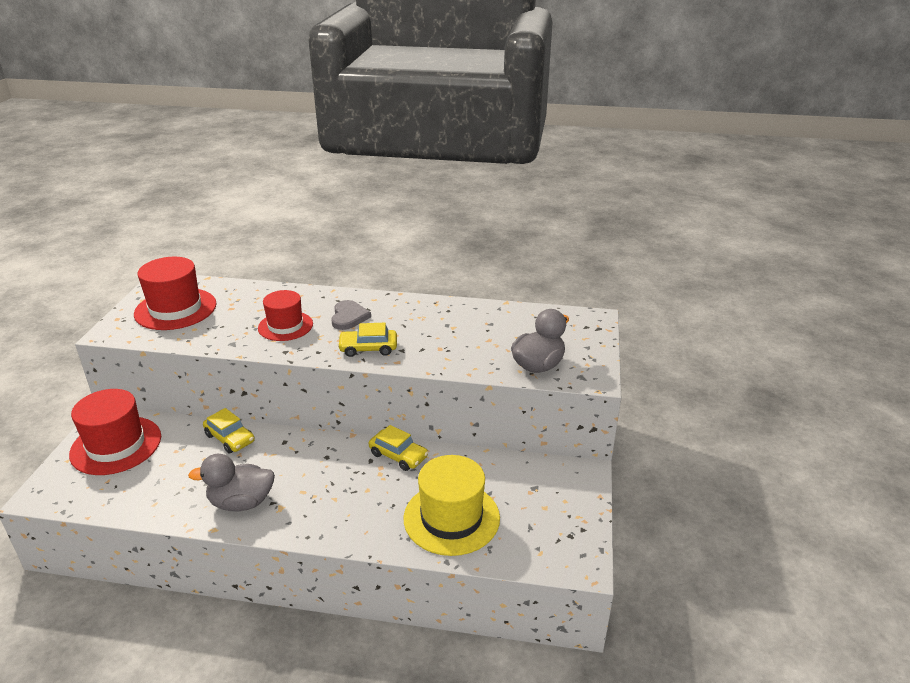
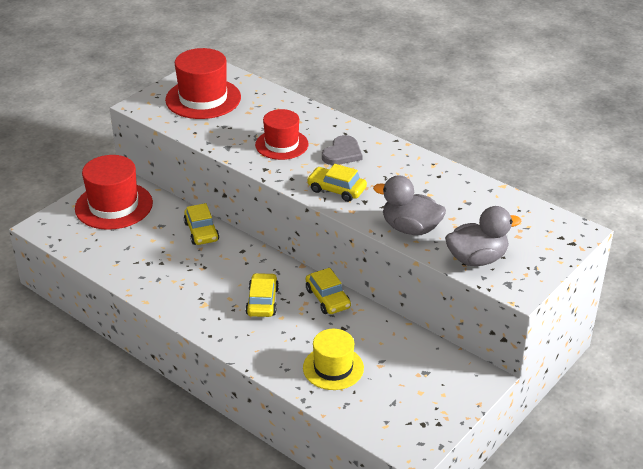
camera: 30 degrees right, 5 degrees up
grey duck [188,454,275,511] -> grey duck moved to [373,175,446,235]
yellow hat [404,455,500,556] -> yellow hat [303,329,364,390], size x0.67
none -> yellow car [245,273,279,317]

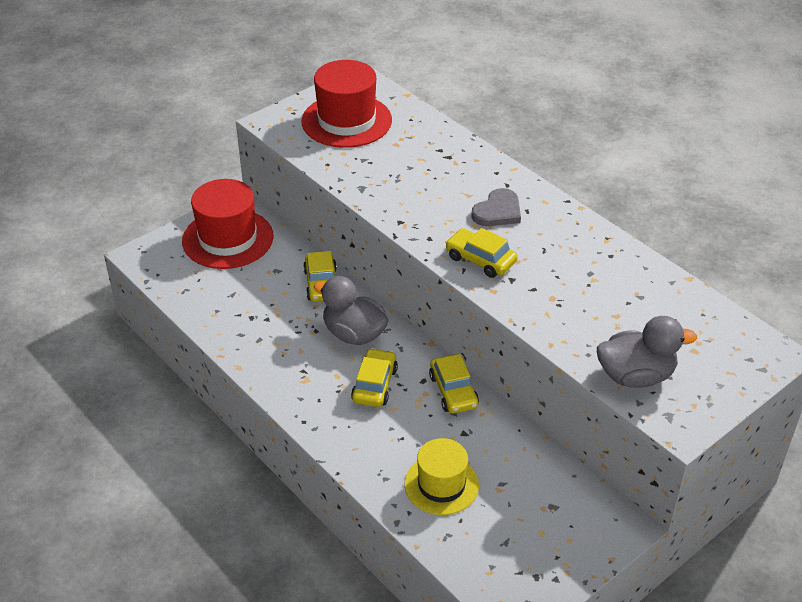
camera: 10 degrees right, 5 degrees up
red hat [255,109,309,160] -> none
grey duck [373,175,446,235] -> grey duck moved to [314,276,388,345]

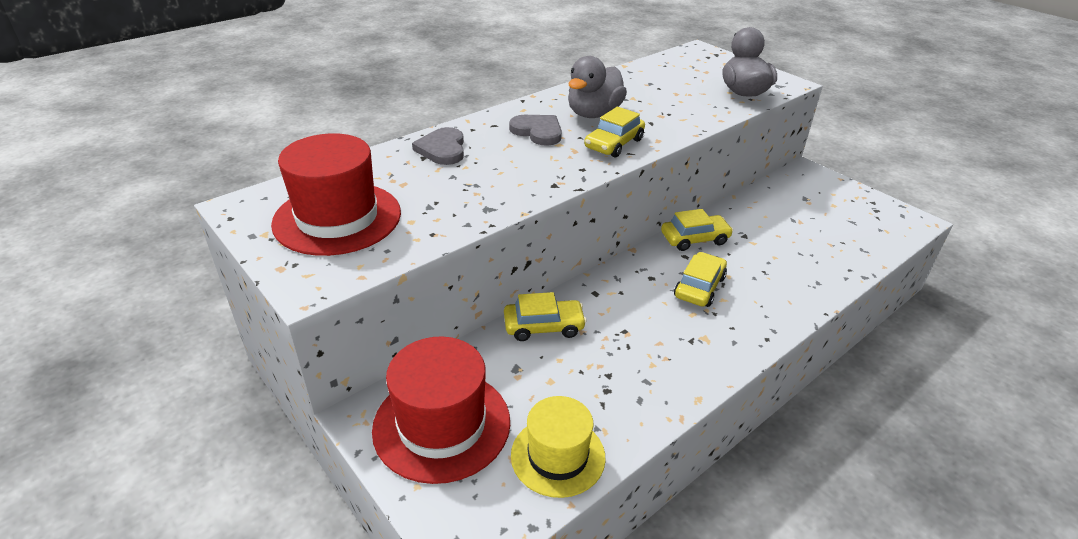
camera: 90 degrees left, 5 degrees down
grey duck [314,276,388,345] -> grey duck moved to [568,56,627,118]
yellow car [351,348,398,407] -> yellow car turned 105 degrees clockwise [674,252,727,307]
yellow hat [405,438,479,515] -> yellow hat moved to [511,396,606,498]
none -> grey heart [412,127,464,165]

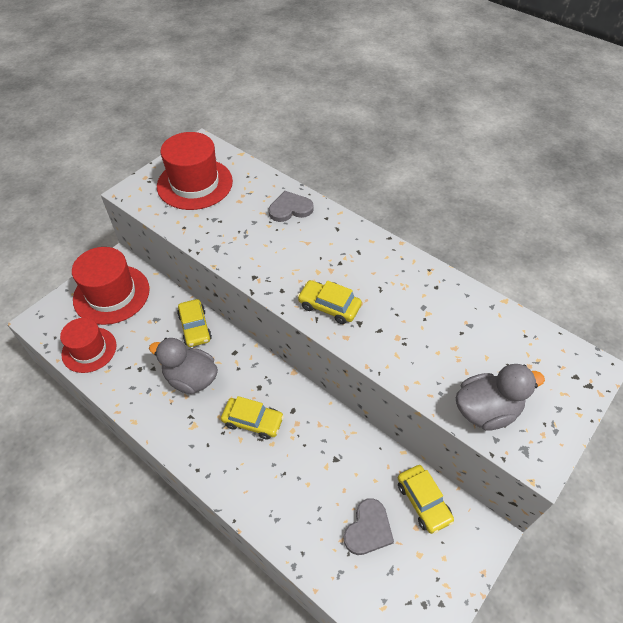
camera: 80 degrees right, 15 degrees up
grey heart [509,115,562,146] -> grey heart moved to [343,498,394,555]
yellow hat [511,396,606,498] -> red hat [60,318,117,373]
grey duck [568,56,627,118] -> grey duck moved to [149,338,218,394]
yellow car [661,209,733,251] -> yellow car moved to [398,465,454,534]

